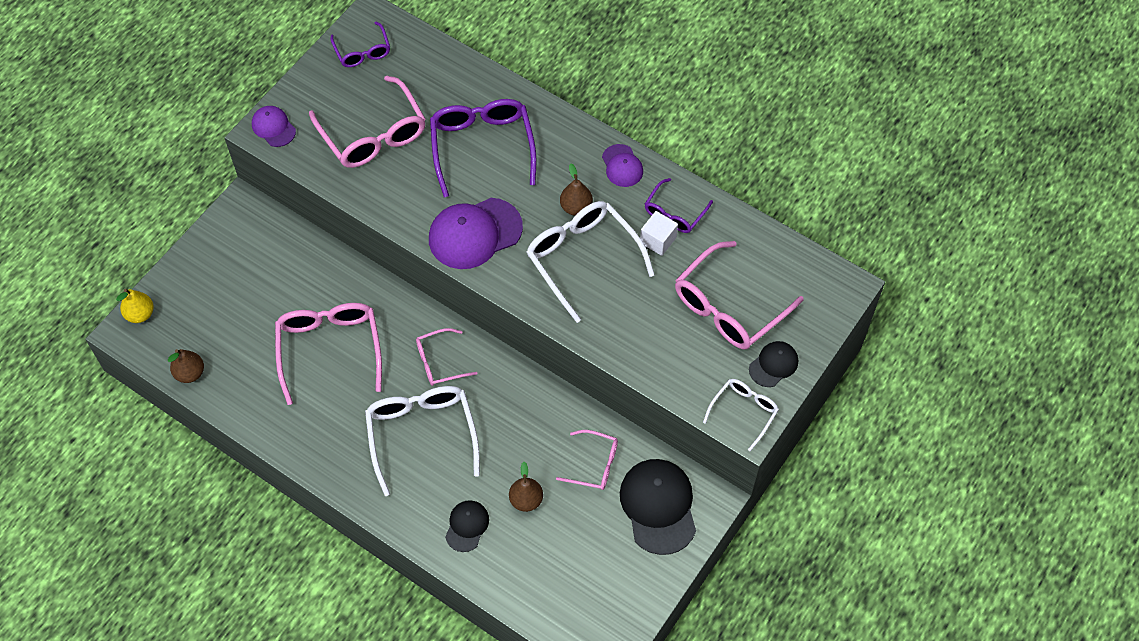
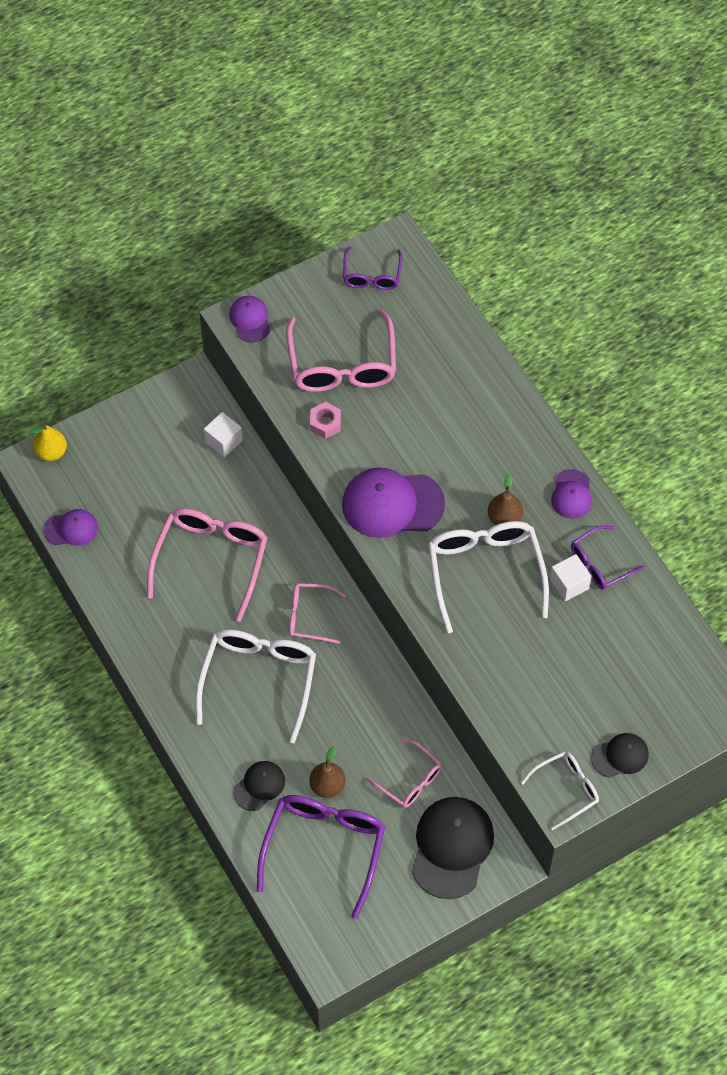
camera: 25 degrees right, 0 degrees up
brown pear [168,349,204,383] -> purple cap [44,509,98,546]
purple glasses [430,99,536,197] -> purple glasses moved to [257,795,385,919]
pink glasses [675,241,804,349] -> none
none -> white cube [204,412,243,458]
none -> pink nut [310,402,341,439]

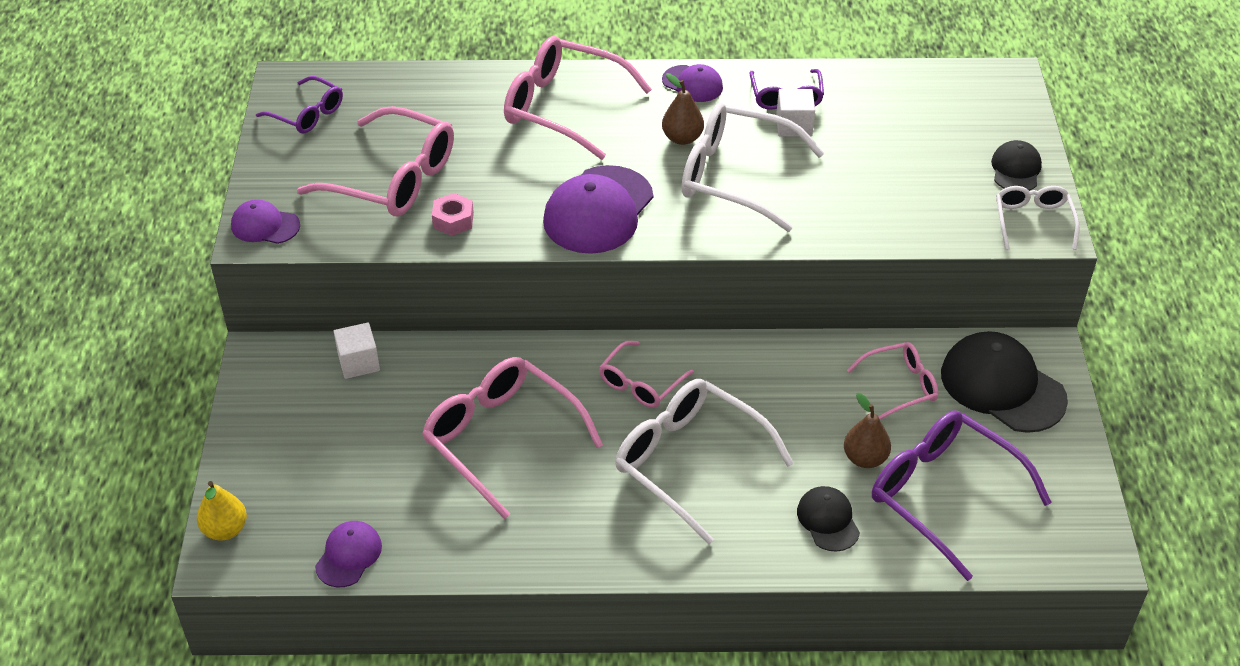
camera: 60 degrees left, 15 degrees down
none -> pink glasses [504,36,652,160]

